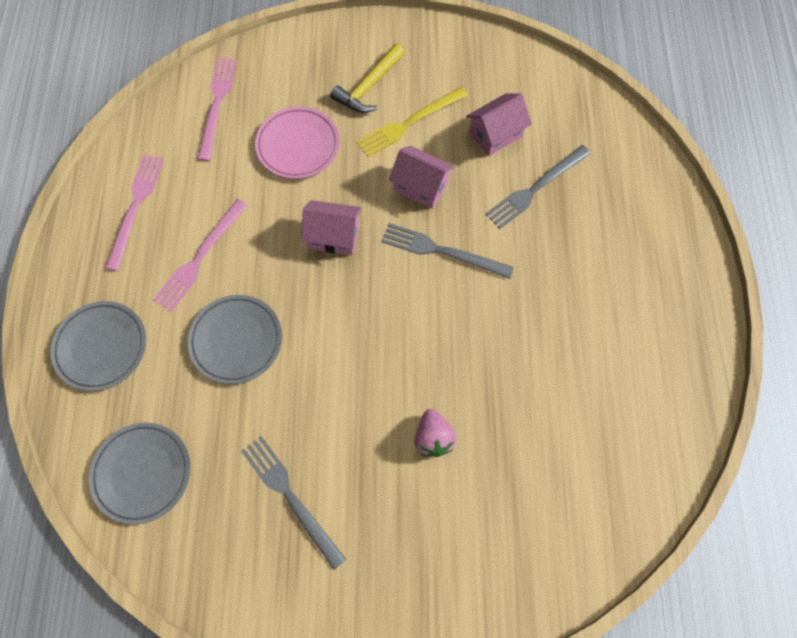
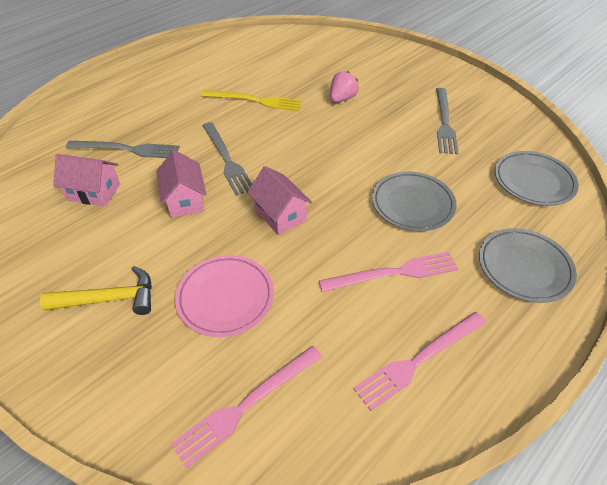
camera: 135 degrees left, 20 degrees down
yellow fork [356,87,468,157] -> yellow fork moved to [201,90,302,111]

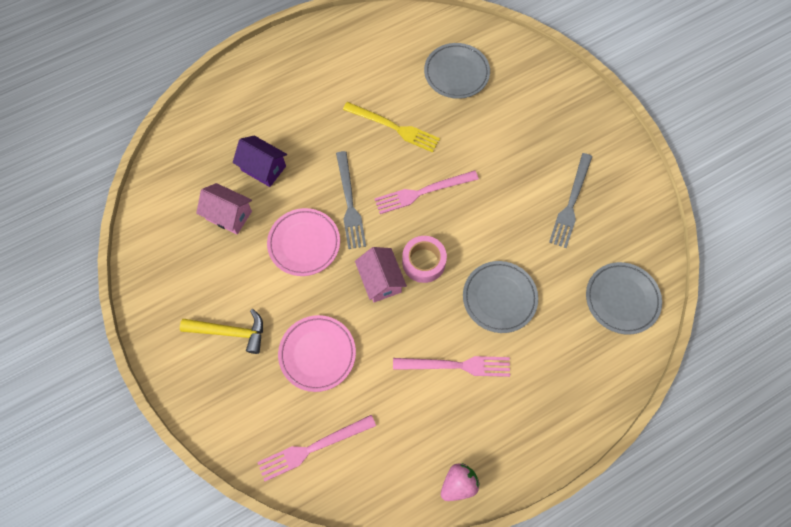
camera: 15 degrees right, 20 degrees up
grey fork [66,141,180,158] -> purple house [233,136,287,187]
pink house [156,150,206,218] -> pink plate [267,208,340,276]
pink strawberry [330,71,359,103] -> pink strawberry moved to [441,463,480,501]
pink fork [353,312,486,411] -> pink fork moved to [374,170,479,214]
grey plate [479,228,577,303] -> grey plate moved to [424,43,490,99]
none -> pink tape [402,236,447,283]

